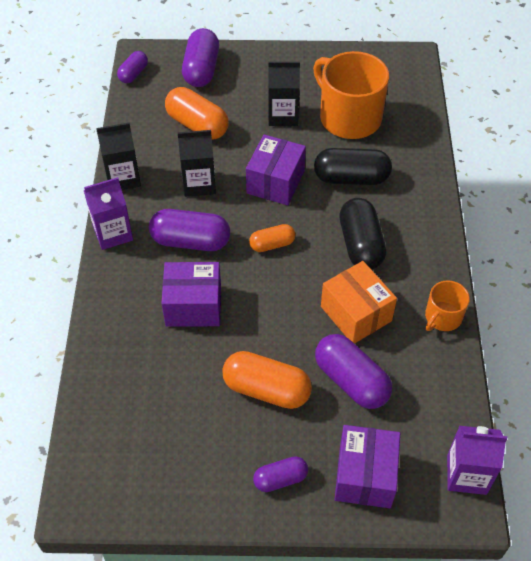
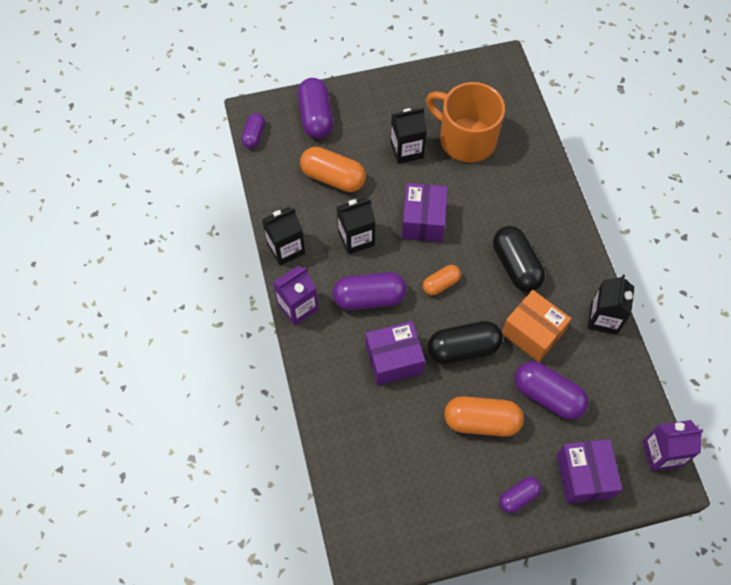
camera: 15 degrees left, 10 degrees up
black capsule [314,148,392,185] -> black capsule moved to [428,321,503,364]
orange mug [425,280,470,331] -> black carton [587,275,635,335]

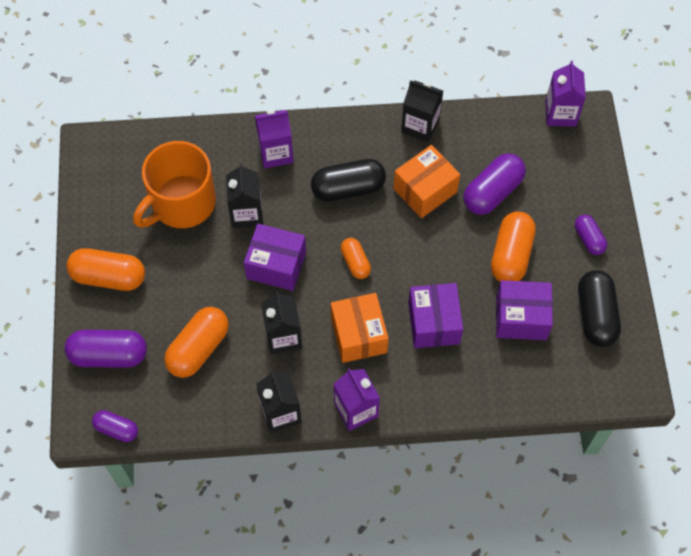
camera: 80 degrees left, 0 degrees up
purple capsule [333,272,407,310] -> orange box [331,293,389,363]
black carton [390,108,427,164] -> black carton moved to [226,163,263,228]
black capsule [428,321,503,364] -> black capsule moved to [578,270,621,347]
purple box [557,439,622,504] -> purple box moved to [496,280,553,340]
none -> orange capsule [66,248,145,291]
none -> purple carton [255,110,294,168]

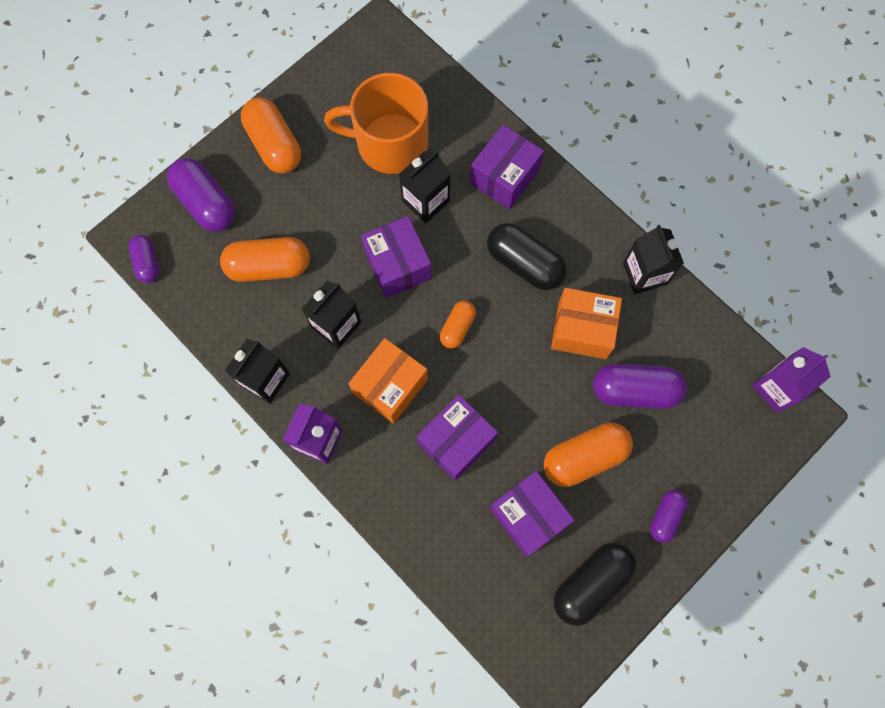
camera: 50 degrees right, 10 degrees up
purple carton [255,110,294,168] -> purple box [470,125,544,209]

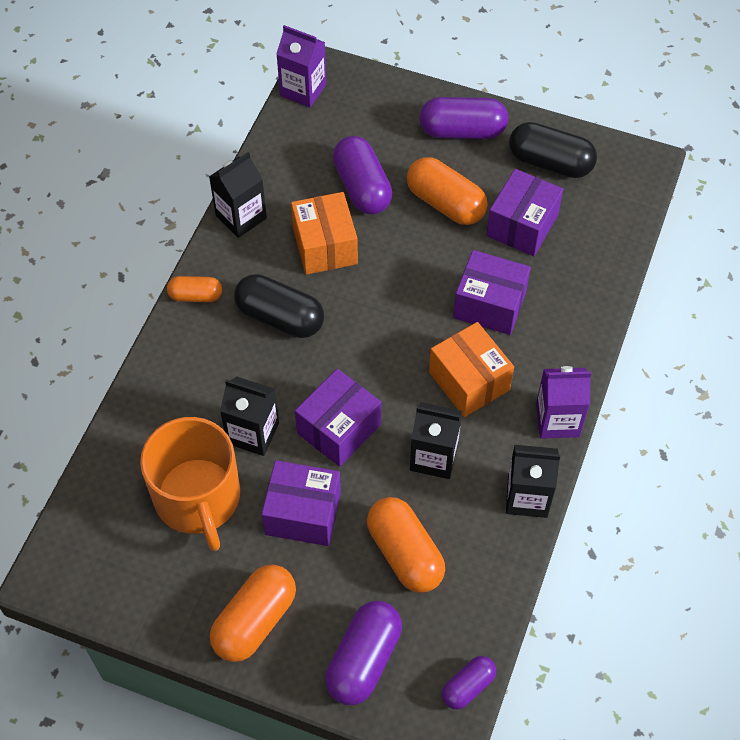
camera: 115 degrees left, 15 degrees down
orange box [348,338,428,424] -> orange box turned 45 degrees clockwise [429,322,514,417]
orange capsule [440,301,476,349] -> orange capsule moved to [167,276,222,302]
purple box [470,125,544,209] -> purple box moved to [261,460,341,546]
black capsule [487,223,567,291] -> black capsule turned 75 degrees counterclockwise [234,274,324,338]
purple capsule [650,490,688,543] -> purple capsule [419,97,508,139], size x1.72

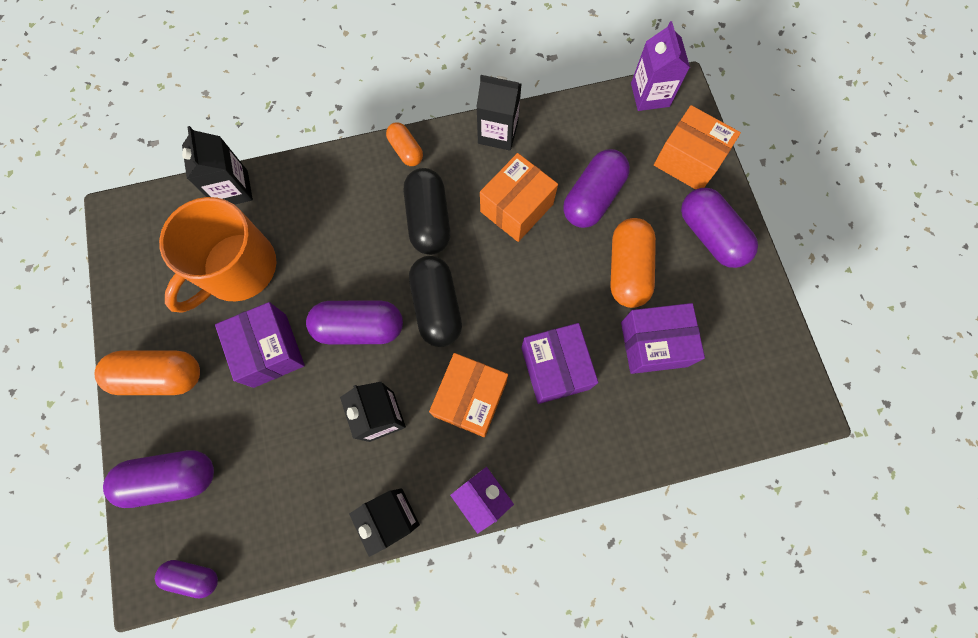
camera: 55 degrees right, 15 degrees up
black carton [220,376,279,456] -> black carton moved to [182,126,253,205]
purple box [295,369,381,467] -> purple capsule [306,300,403,345]
orange capsule [367,497,445,593] -> none
black capsule [509,122,597,178] -> black capsule moved to [409,256,462,347]
none -> orange box [654,105,741,189]

